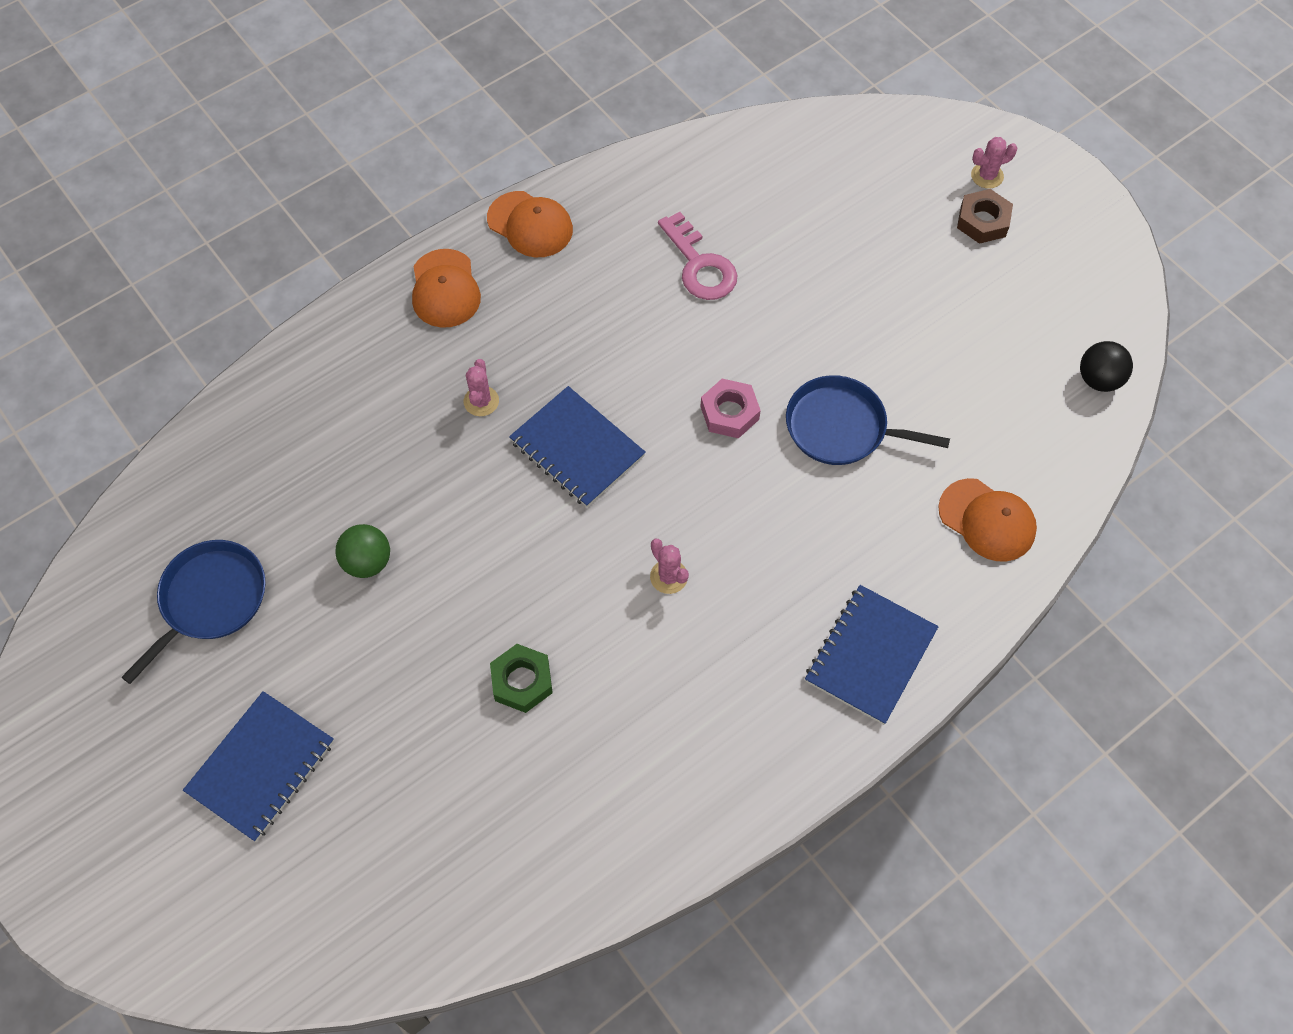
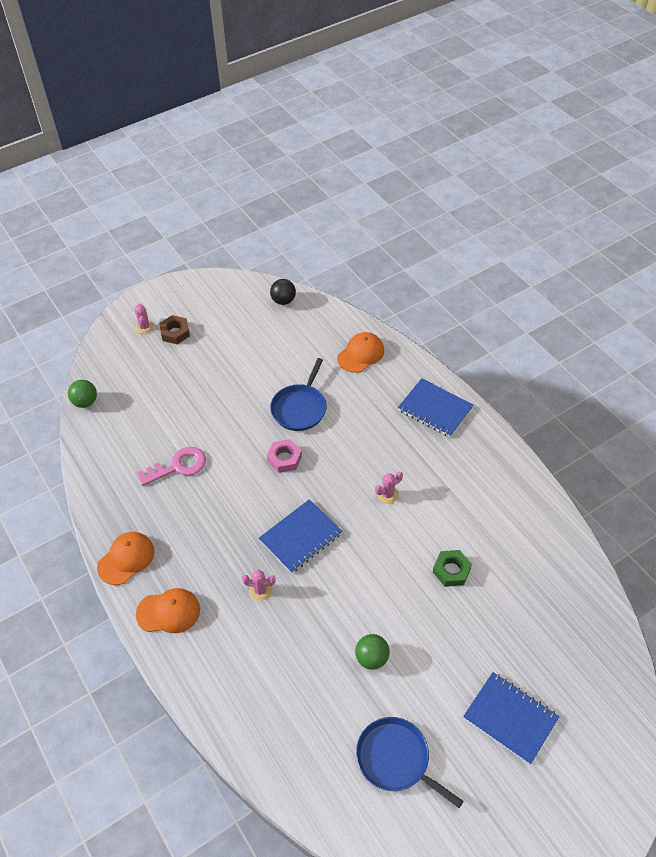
camera: 85 degrees left, 10 degrees down
none -> green ball [68,380,97,408]

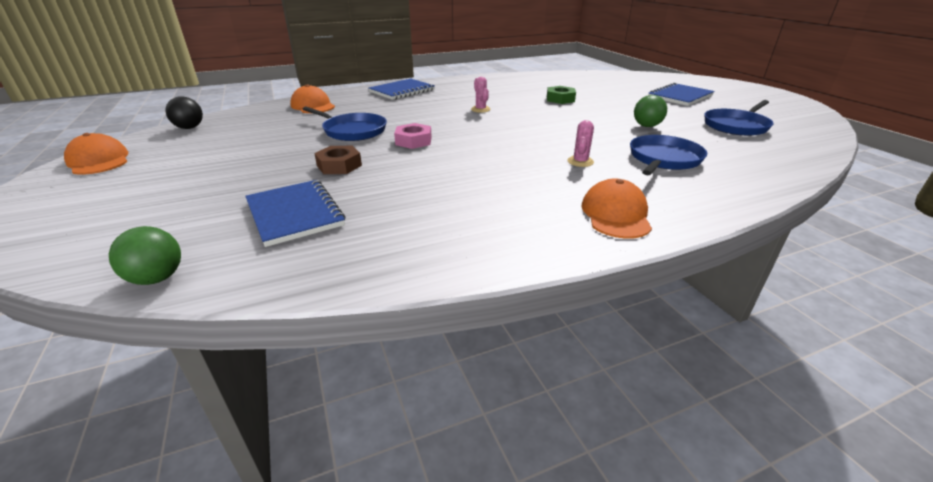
camera: 80 degrees left, 20 degrees down
orange cap [97,532,154,585] -> orange cap moved to [64,133,128,175]
pink cactus [135,303,154,334] -> none
pink key [138,447,206,486] -> none
brown nut [159,315,190,344] -> brown nut moved to [314,146,362,174]
blue notebook [259,499,342,573] -> blue notebook moved to [245,180,345,247]
none -> blue pan [630,135,707,175]

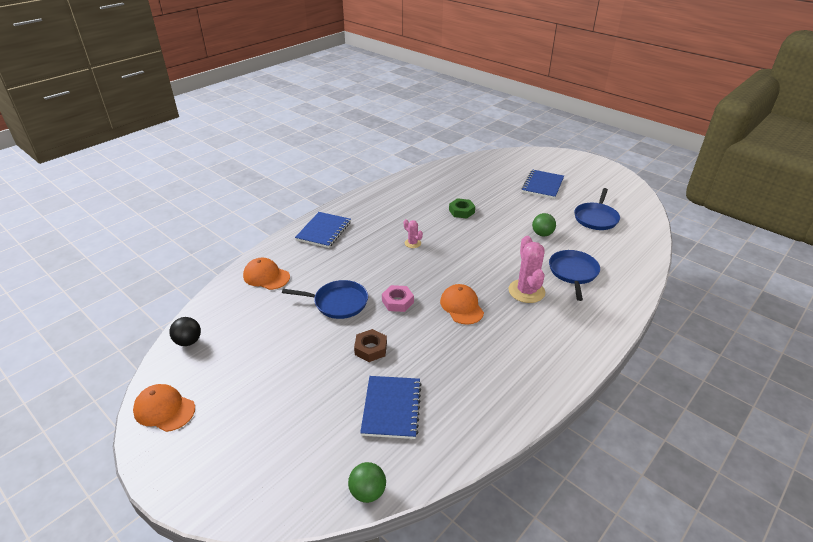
camera: 25 degrees left, 5 degrees up
blue notebook [245,180,345,247] -> blue notebook turned 60 degrees clockwise [360,376,422,439]
pink cactus [567,120,594,167] -> pink cactus [508,236,545,303], size x1.96
orange cap [582,179,652,239] -> orange cap moved to [440,284,484,324]

